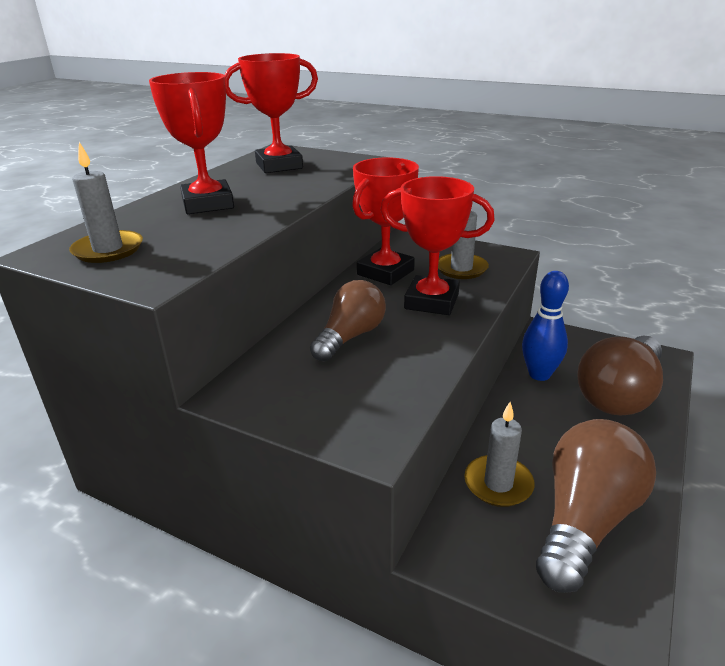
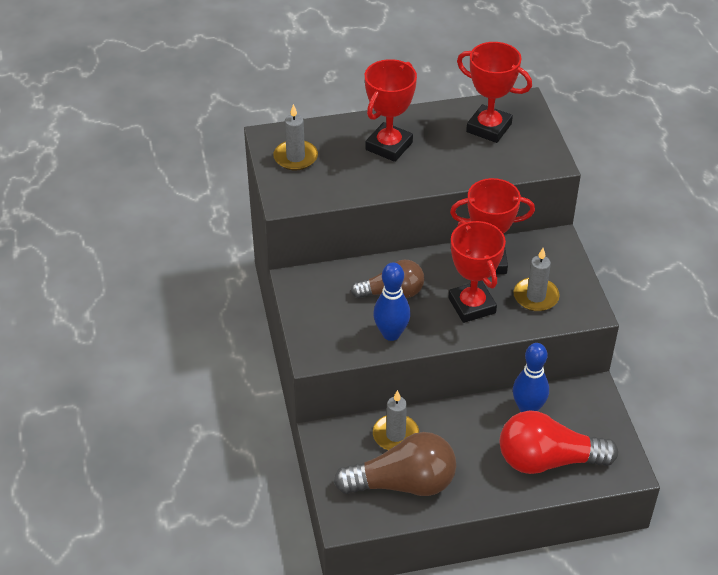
camera: 50 degrees right, 15 degrees up
brown light bulb [578,335,663,415] -> red light bulb [499,410,618,474]
none -> blue bowling pin [373,262,411,341]

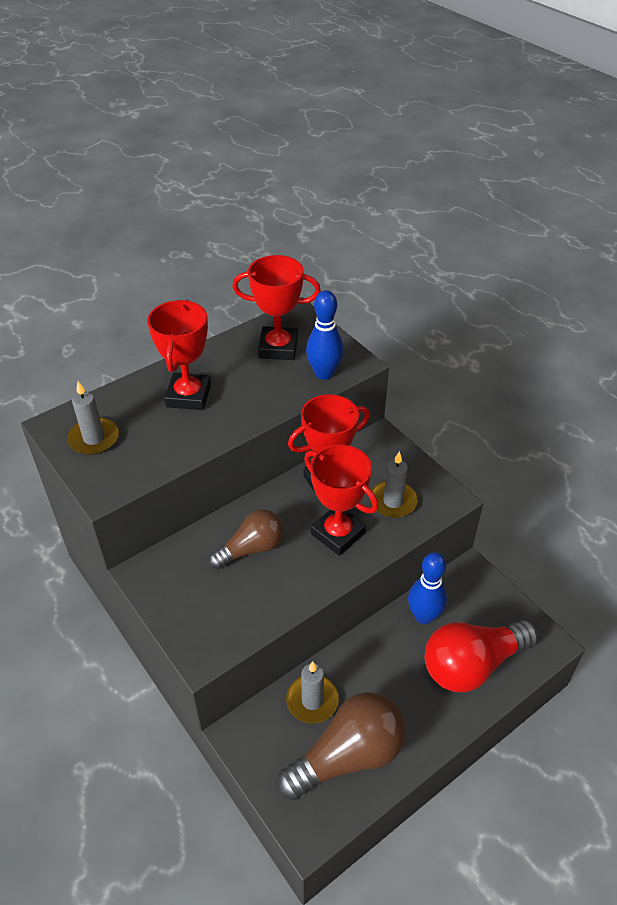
camera: 25 degrees left, 0 degrees up
blue bowling pin [373,262,411,341] -> blue bowling pin moved to [306,290,344,380]

